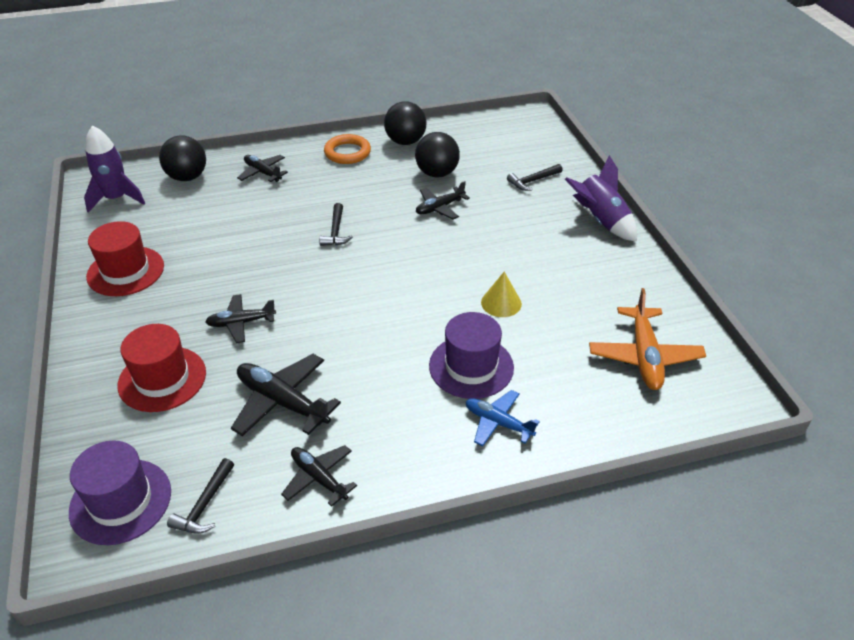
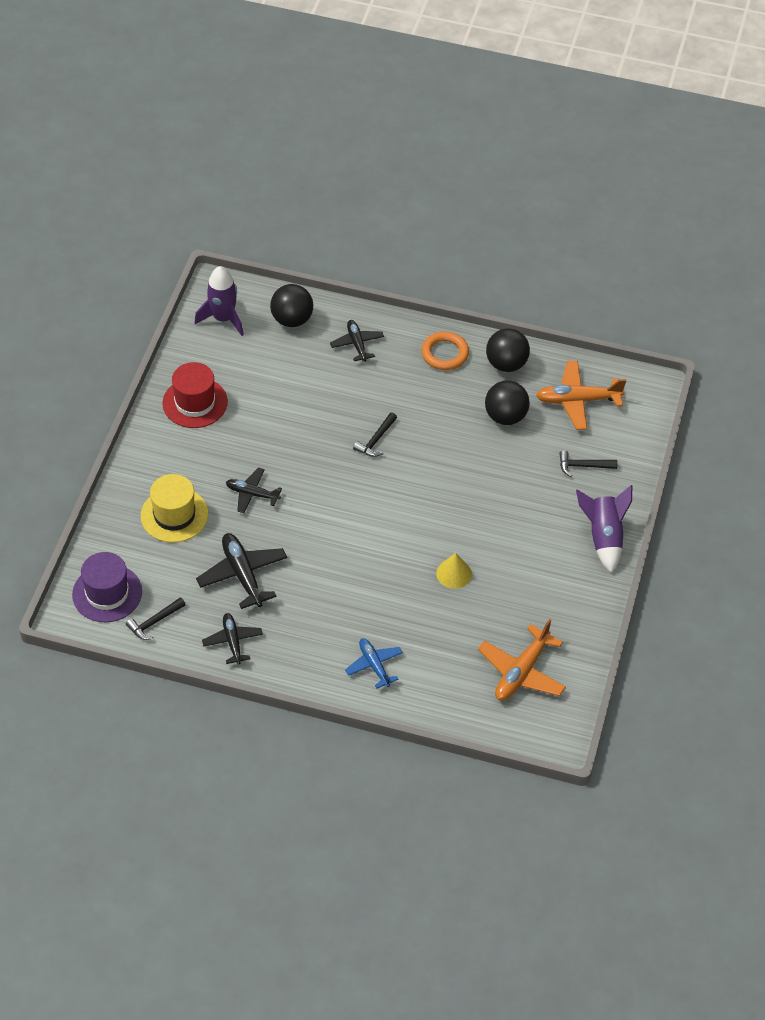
camera: 30 degrees right, 10 degrees up
red hat [117,324,206,412] -> yellow hat [141,474,208,543]
black plane [416,181,470,219] -> none
purple hat [429,312,514,399] -> none
none -> orange plane [536,361,626,430]

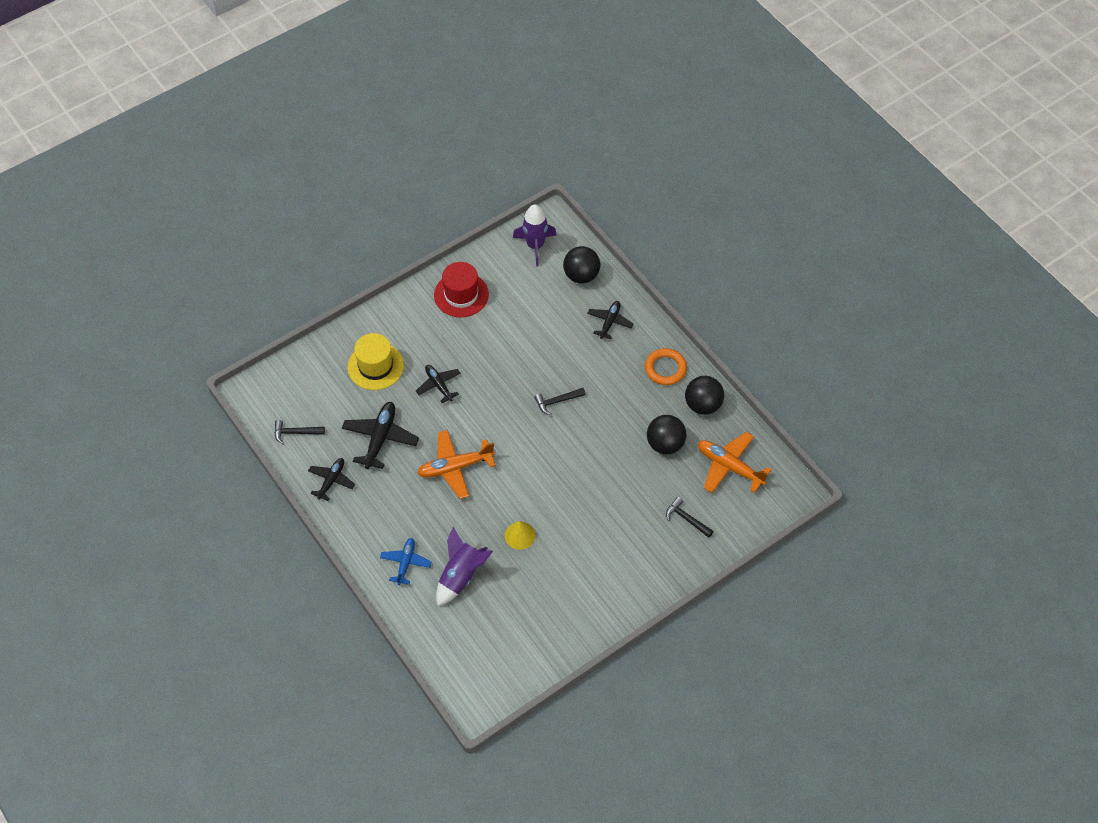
camera: 40 degrees right, 5 degrees up
purple hat [72,552,142,622] -> none
orange plane [478,619,566,701] -> orange plane moved to [417,430,496,499]
purple rocket [576,485,632,573] -> purple rocket moved to [436,527,493,606]

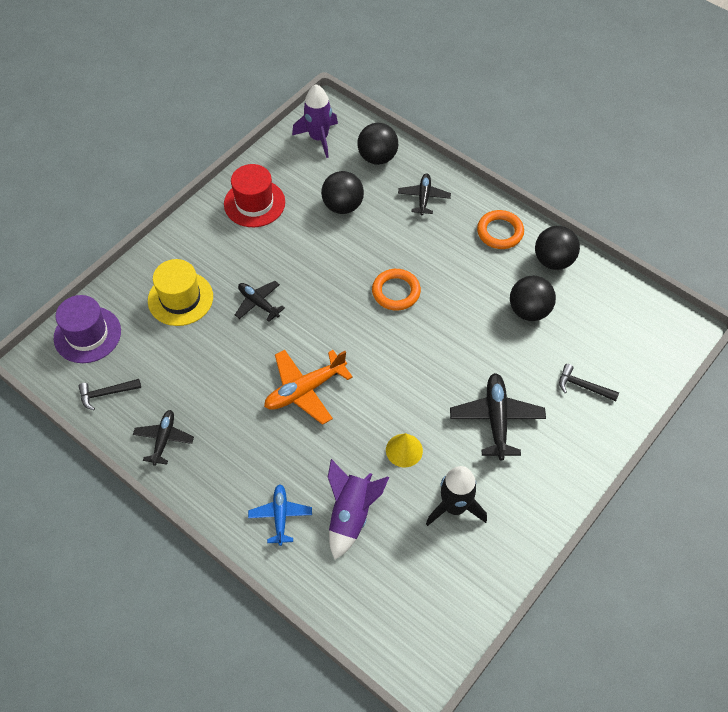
camera: 15 degrees left, 0 degrees up
black plane [342,402,419,469] -> black plane moved to [450,373,546,460]
black hammer [534,388,586,415] -> orange ring [372,269,421,311]
orange plane [698,432,771,493] -> none
none -> purple hat [54,295,121,363]
none -> black ball [321,171,364,214]
none -> black rocket [426,466,487,526]

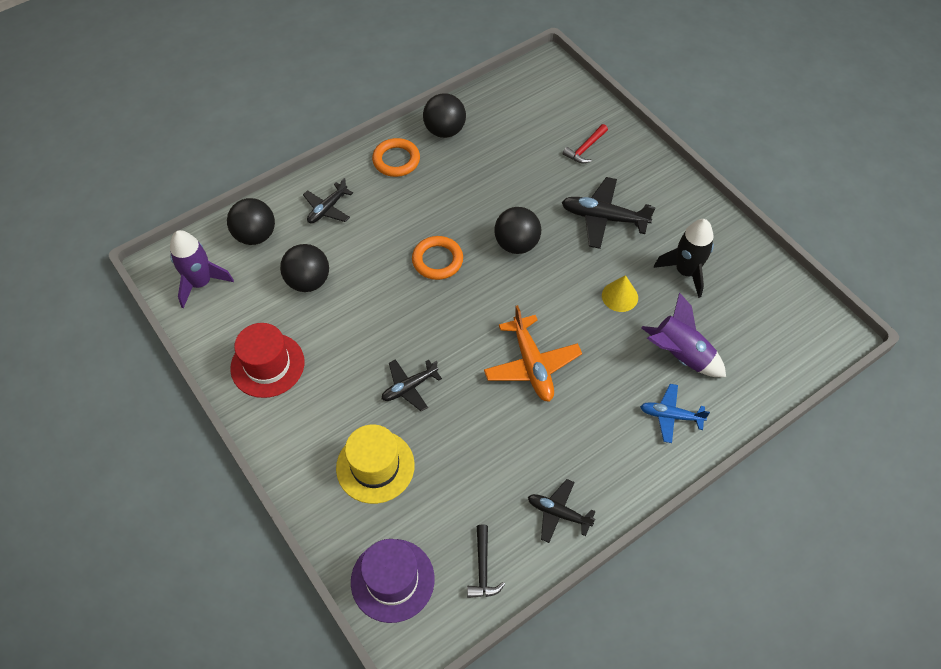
camera: 75 degrees left, 0 degrees up
black plane [398,174,451,216] -> black plane turned 75 degrees counterclockwise [303,178,353,223]
black ball [510,276,556,321] -> black ball moved to [494,207,541,254]
black hammer [559,364,619,401] -> red hammer [563,124,608,163]

